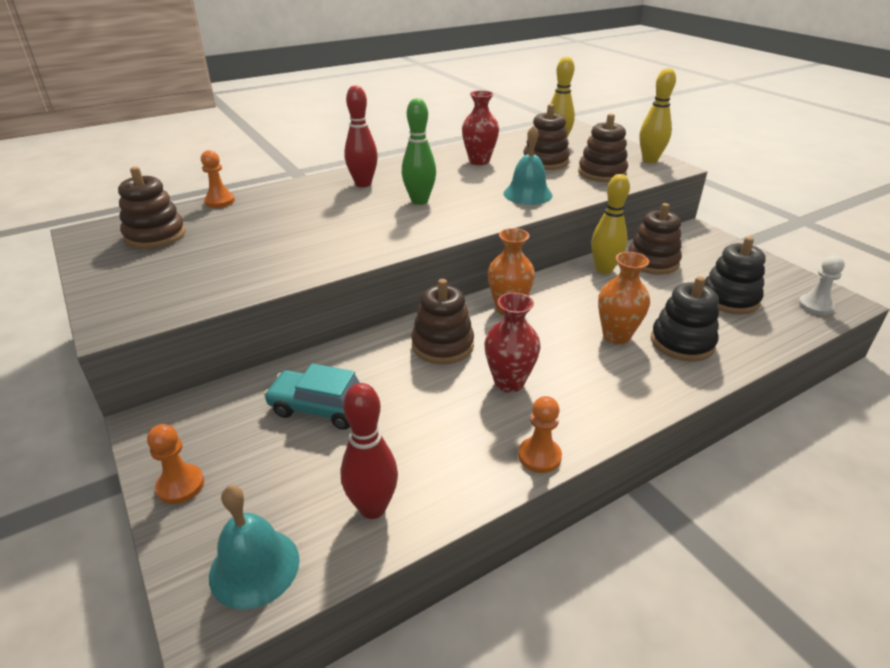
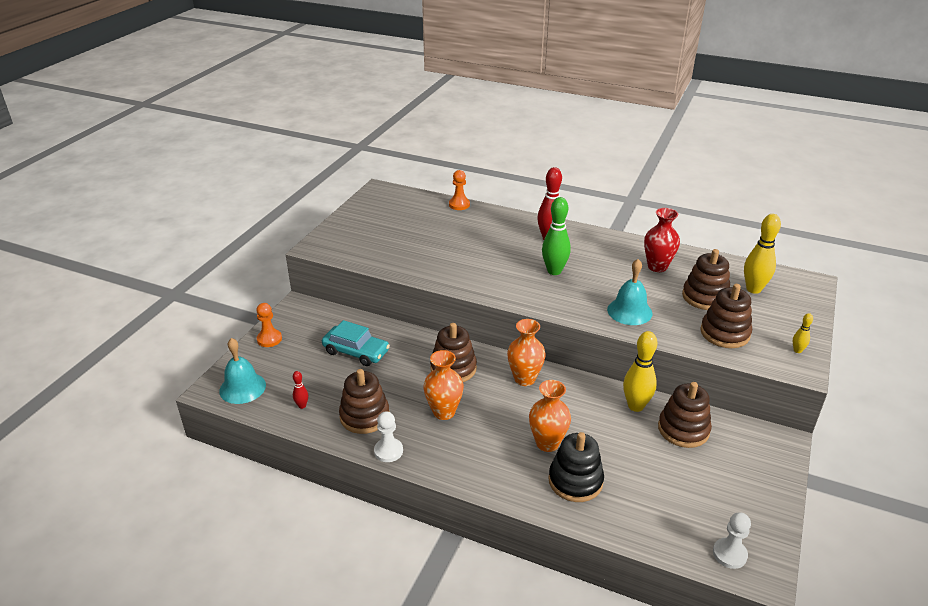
camera: 55 degrees right, 0 degrees up
brown stacking toy [118,167,186,249] -> brown stacking toy moved to [339,369,390,434]
turquoise car [264,363,374,430] -> turquoise car turned 135 degrees clockwise [322,320,390,366]
red bowling pin [340,383,398,519] -> red bowling pin [293,371,308,409], size x0.48
red vase [485,293,540,393] -> orange vase [423,350,464,420]
orange pawn [518,396,562,473] -> white pawn [374,411,403,462]
yellow bowling pin [639,68,676,163] -> yellow bowling pin [793,313,813,353], size x0.48
black stacking toy [704,236,766,314] -> none

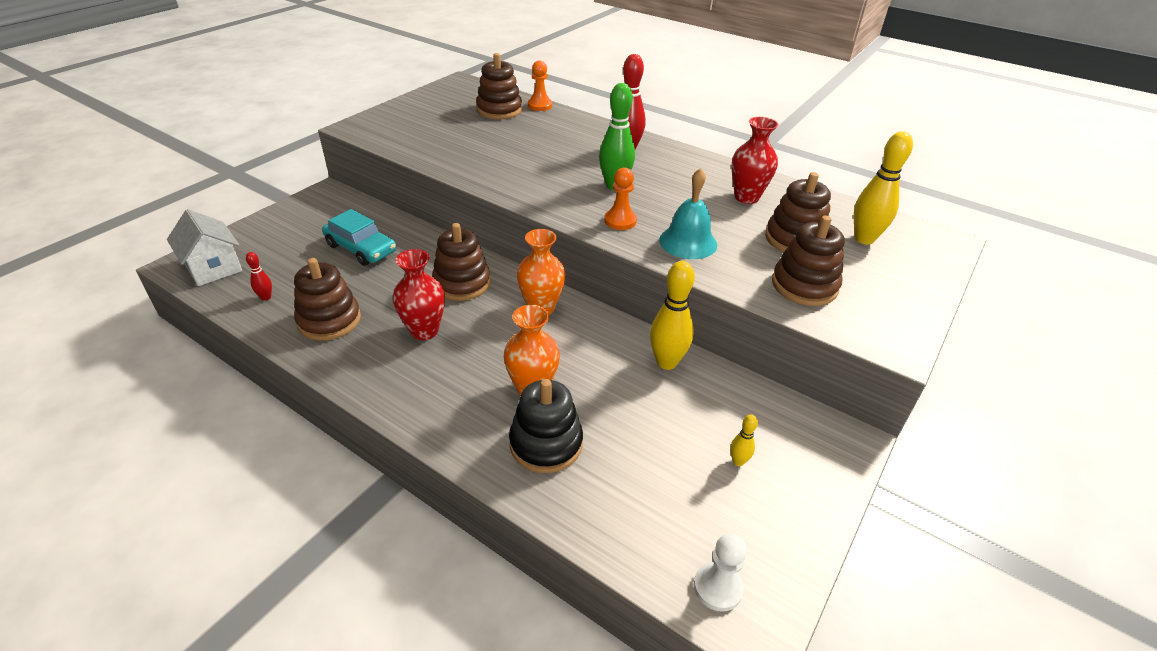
camera: 10 degrees right, 5 degrees up
turquoise bell [219,338,266,404] -> white house [167,209,242,286]
orange pawn [256,303,282,347] -> orange pawn moved to [604,167,637,230]
white pawn [374,411,403,462] -> none
orange vase [423,350,464,420] -> red vase [393,249,445,340]
brown stacking toy [658,382,712,448] -> brown stacking toy moved to [476,53,522,119]
yellow bowling pin [793,313,813,353] -> yellow bowling pin moved to [730,414,758,466]

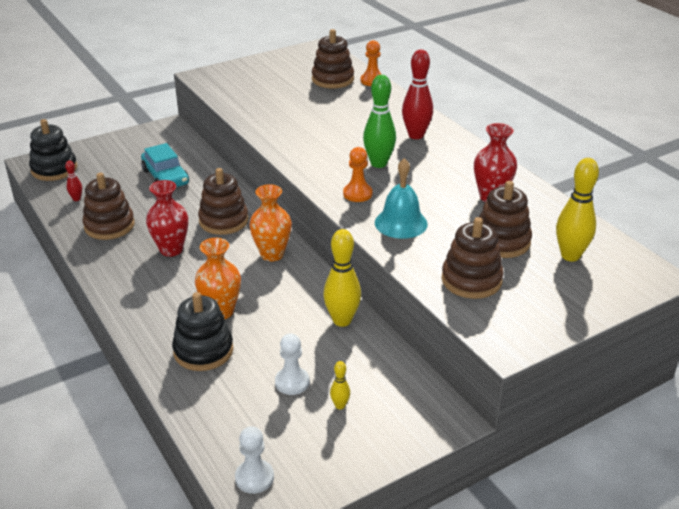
camera: 25 degrees right, 5 degrees down
white house [167,209,242,286] -> black stacking toy [29,119,77,181]
none -> white pawn [275,333,309,395]

